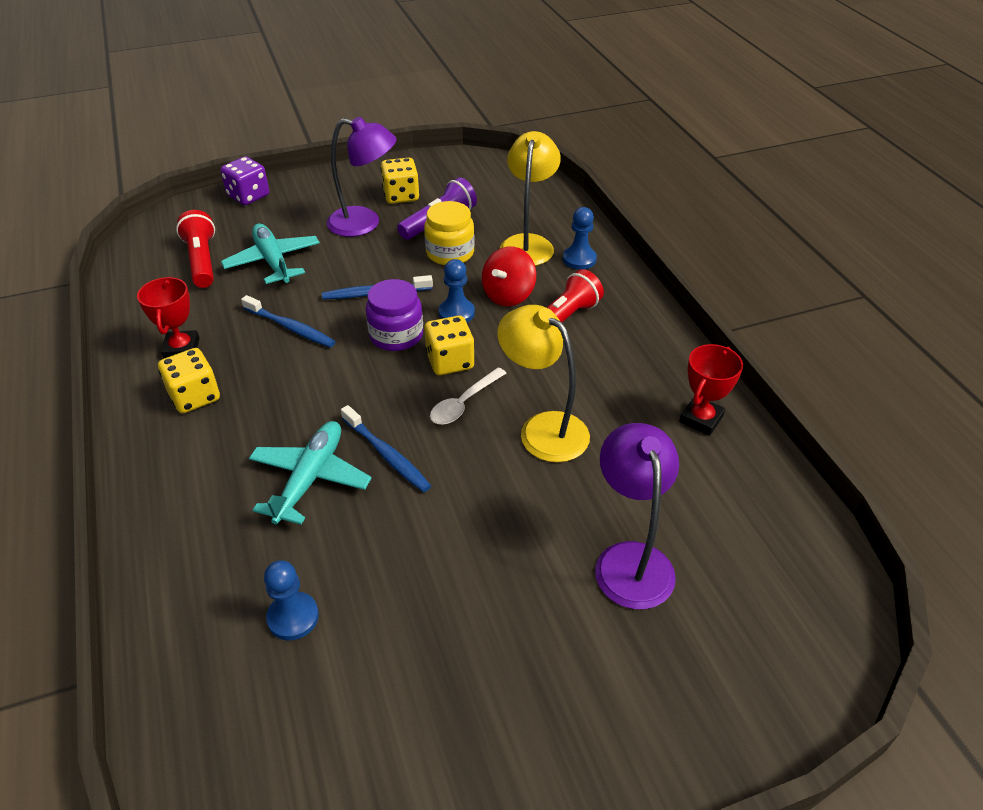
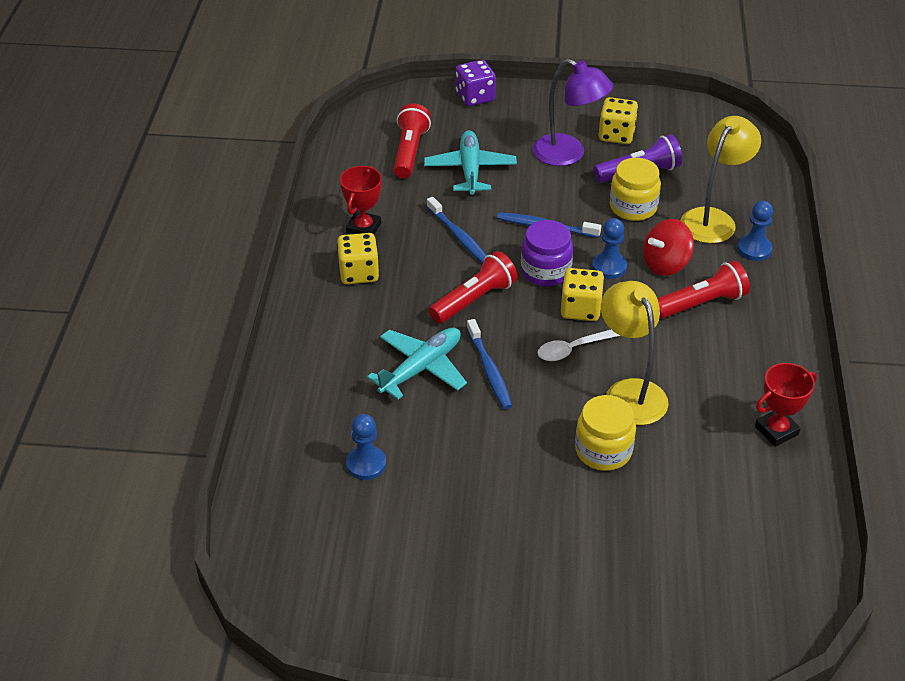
camera: 25 degrees right, 0 degrees up
purple lamp [595,423,679,609] -> none
none -> red flashlight [429,251,517,324]
none -> yellow jar [575,395,636,471]

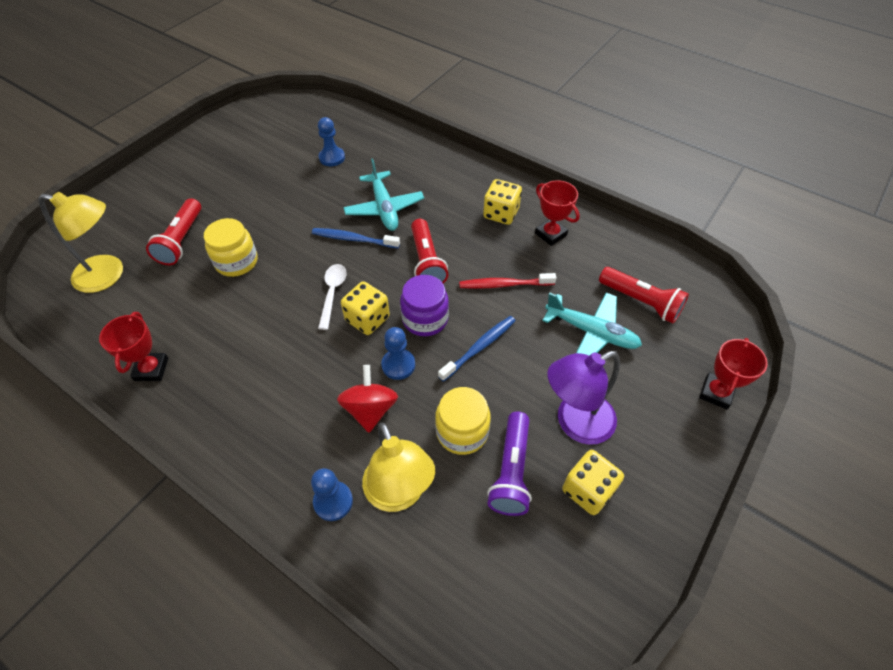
camera: 120 degrees right, 10 degrees up
blue toothbrush [427,197,487,263] -> red toothbrush [459,273,556,289]
purple dice [456,60,496,106] -> red trophy [699,338,768,410]
yellow lamp [601,281,669,425] -> yellow lamp moved to [38,192,123,293]
red flashlight [657,261,750,319] -> red flashlight moved to [146,198,201,265]

